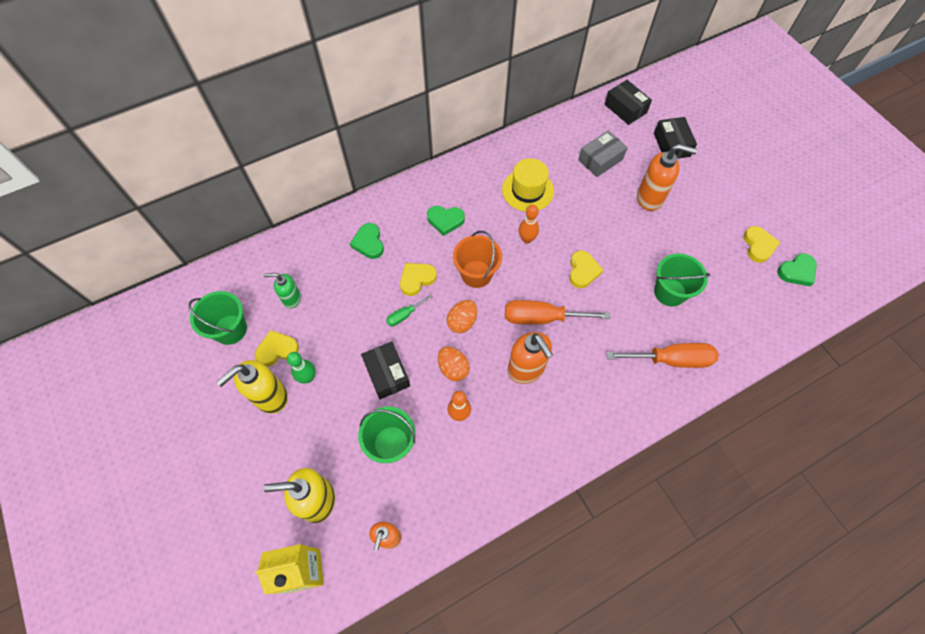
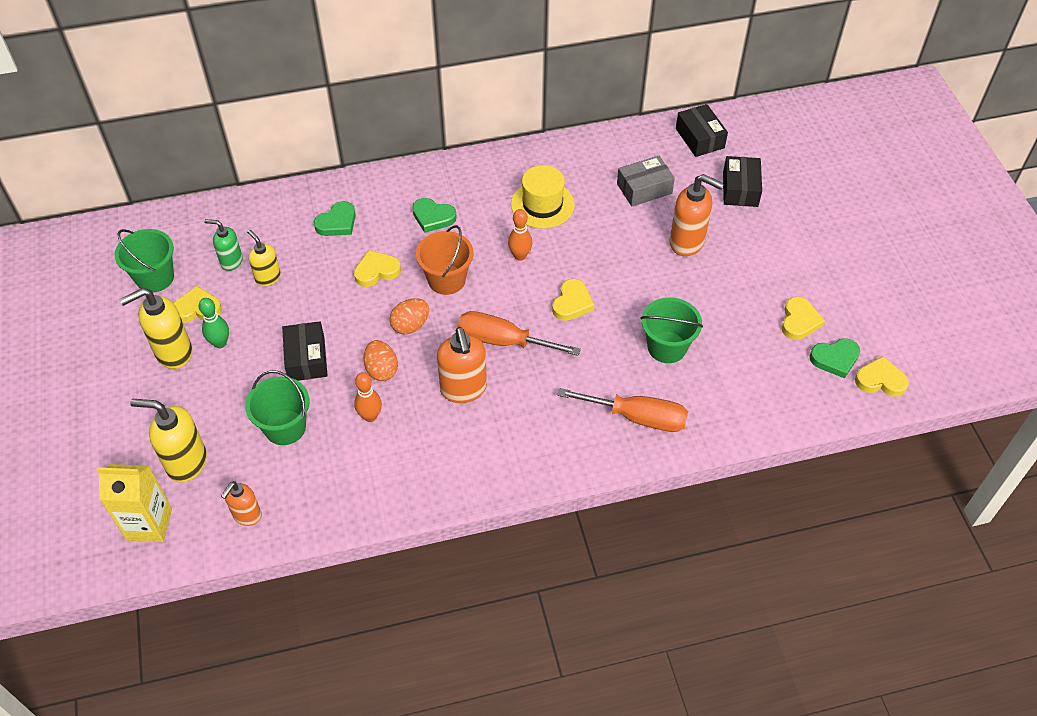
camera: 15 degrees right, 10 degrees down
green heart [350,223,384,259] -> green heart turned 135 degrees counterclockwise [314,201,356,236]
green screwdriver [386,295,433,326] -> none
none -> yellow soap dispenser [247,230,281,286]
none -> yellow heart [855,356,909,397]

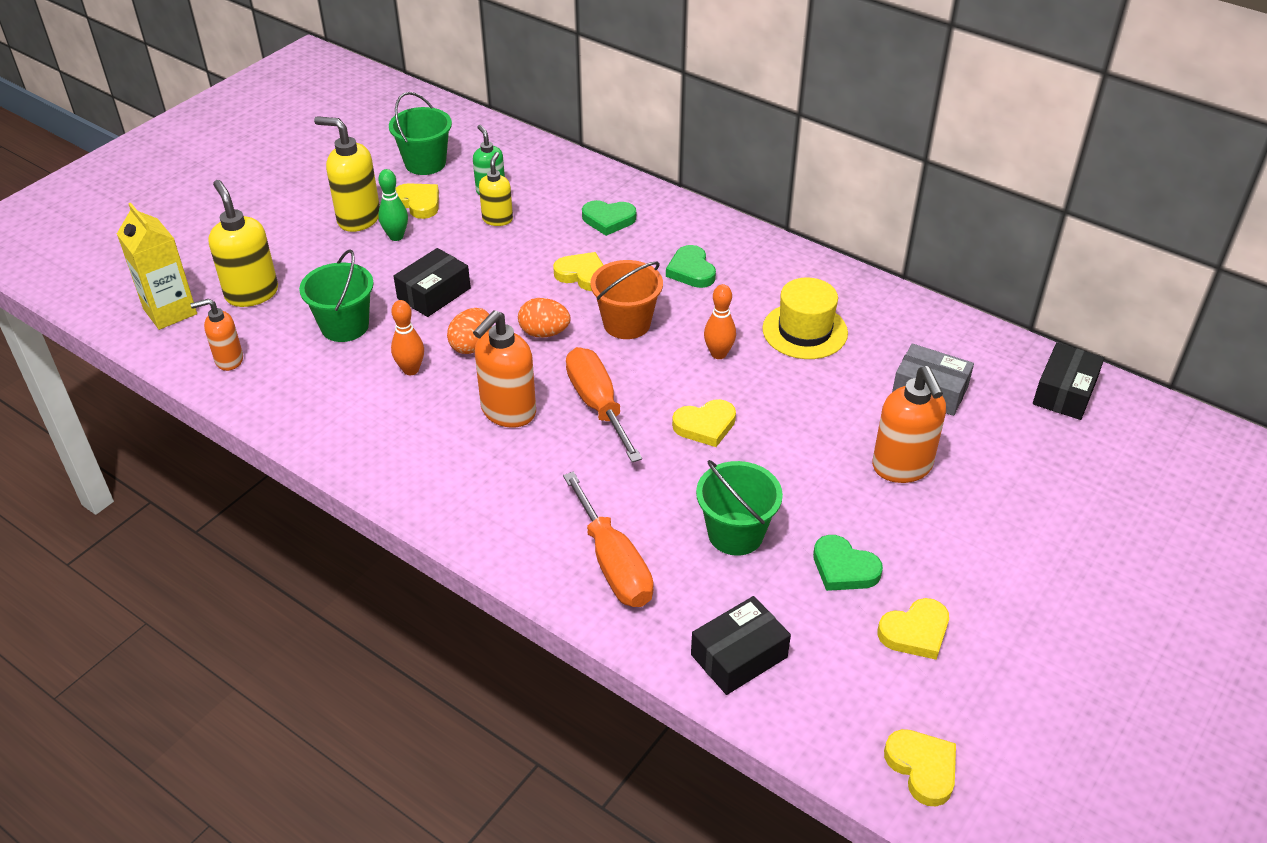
camera: 50 degrees right, 10 degrees down
black box [723,156,762,207] -> black box moved to [691,596,791,695]
green heart [810,338,860,378] -> green heart moved to [813,535,883,591]

